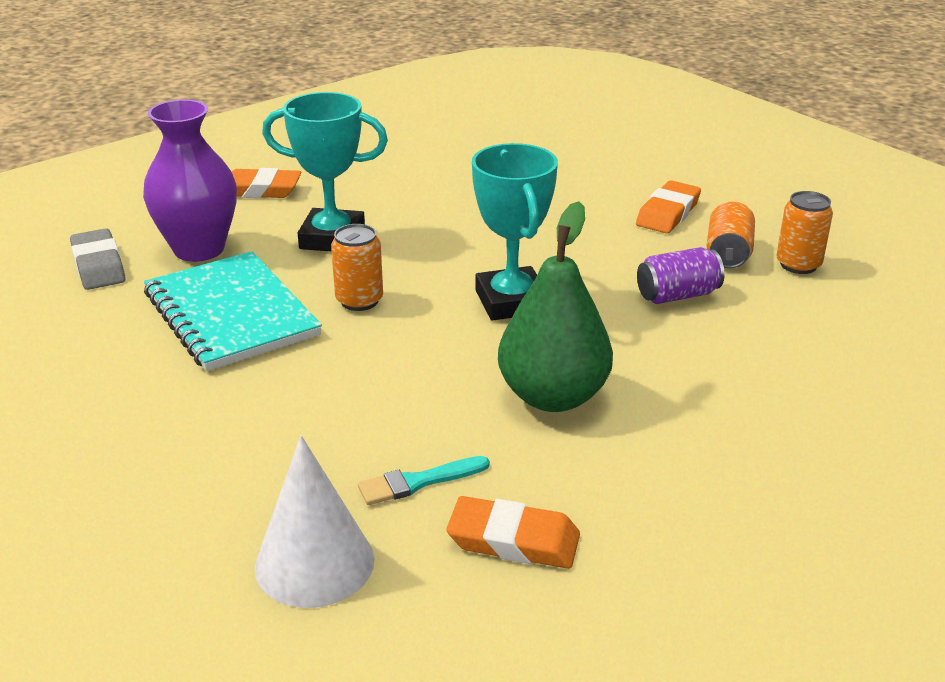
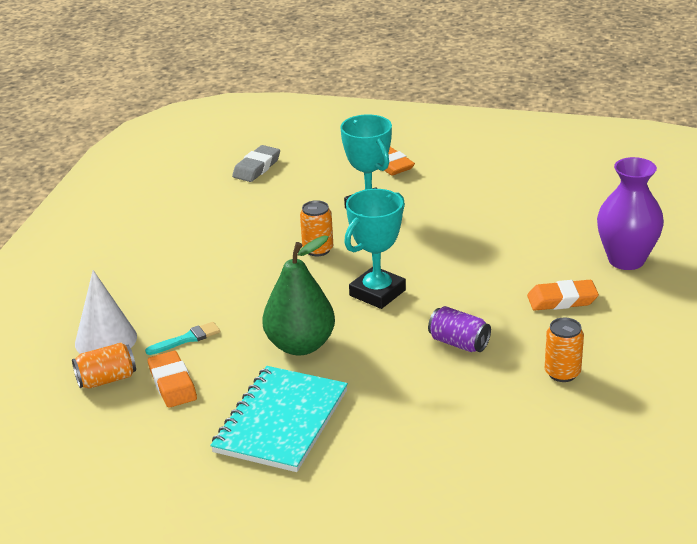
camera: 55 degrees right, 0 degrees up
purple vase [143,99,237,262] -> purple vase moved to [597,157,664,270]
turquoise notebook [144,251,322,371] -> turquoise notebook moved to [210,366,348,472]
turquoise brush [358,456,490,505] -> turquoise brush turned 120 degrees clockwise [145,322,220,355]
orange can [707,201,755,269] -> orange can moved to [72,343,136,389]

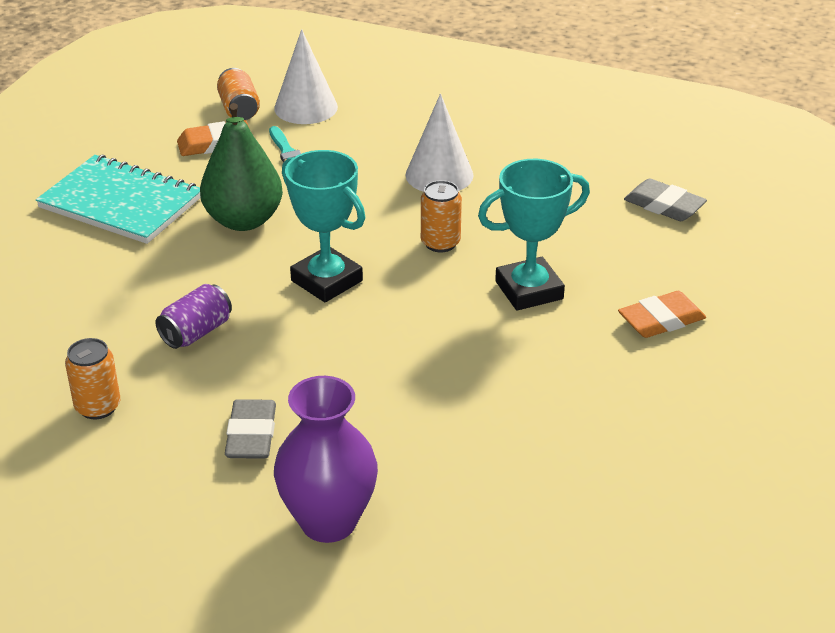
camera: 95 degrees right, 5 degrees up
orange eraser [527,280,599,311] -> grey eraser [225,399,276,459]
none -> white cone [405,94,473,192]

